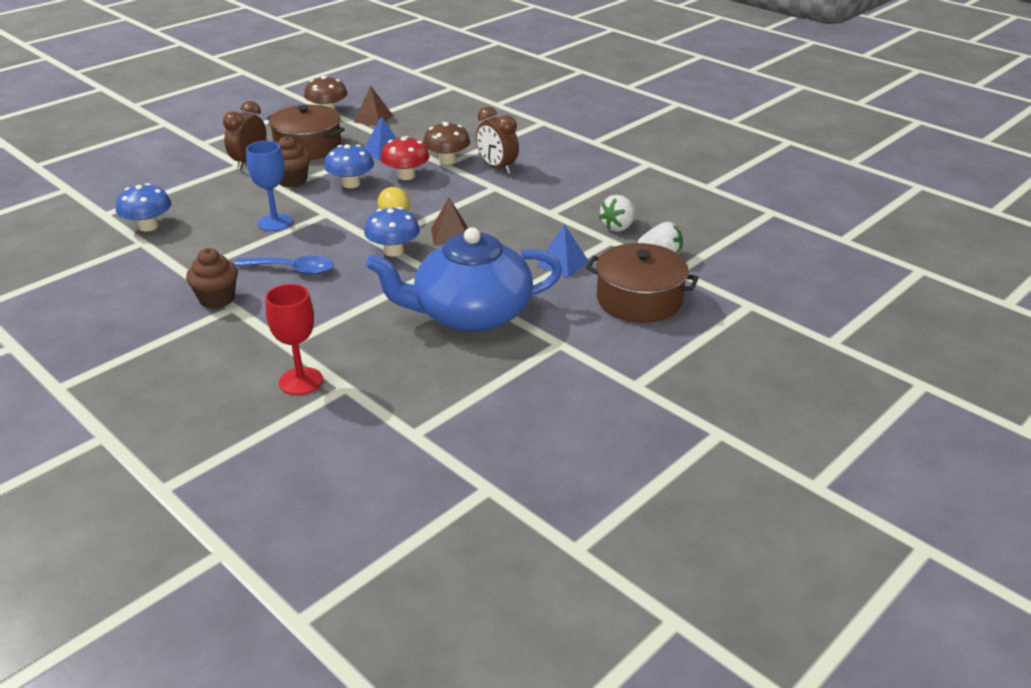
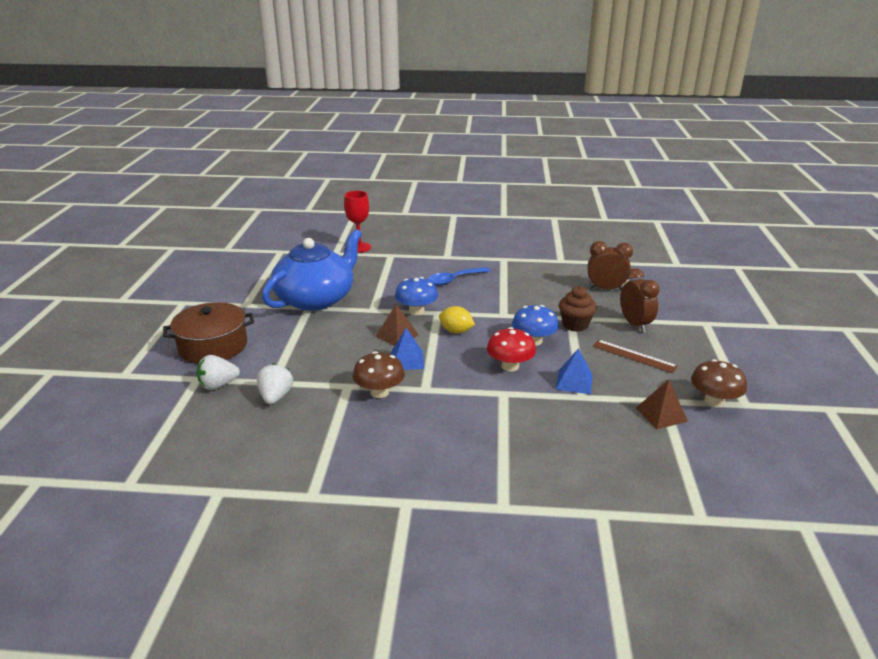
camera: 140 degrees right, 5 degrees down
blue mushroom [116,183,171,232] -> none
brown cupcake [186,248,238,309] -> none
blue goblet [246,141,293,231] -> none
brown pot [267,105,345,160] -> brown ruler [593,340,678,373]
brown mushroom [423,122,470,165] -> brown mushroom moved to [353,351,405,398]
brown clock [476,107,519,174] -> brown clock moved to [588,241,633,290]
blue pyramid [537,224,589,278] -> blue pyramid moved to [391,328,424,370]

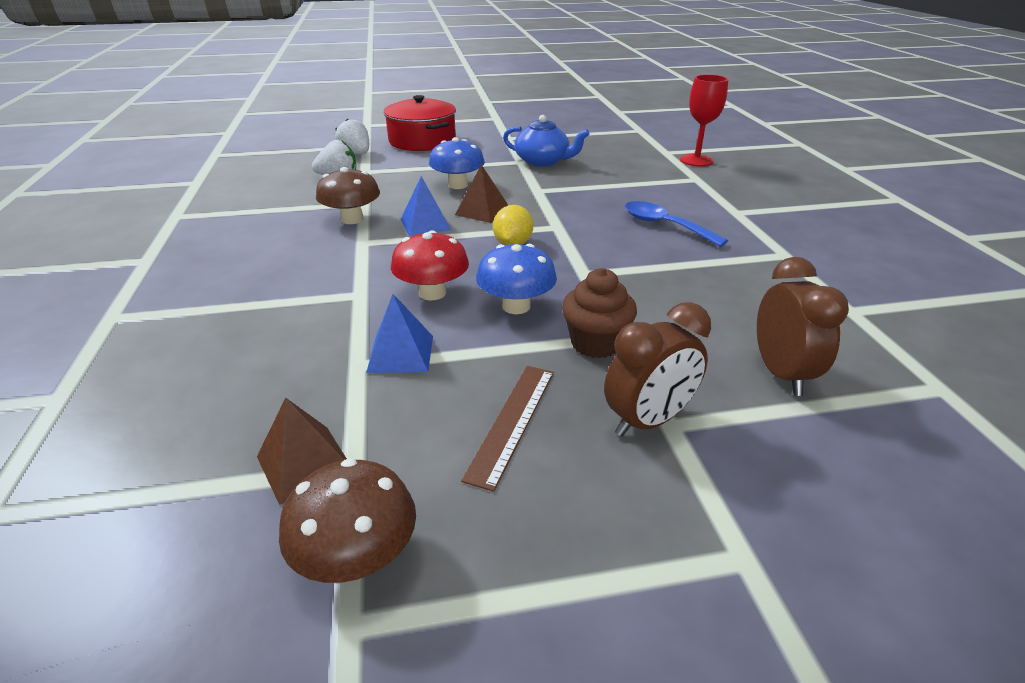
camera: 75 degrees right, 5 degrees up
brown pot [163,302,254,364] -> red pot [383,95,456,151]
blue teapot [262,229,362,311] -> blue teapot [503,115,590,167], size x0.56
blue mushroom [395,277,438,315] -> blue mushroom moved to [429,137,485,189]

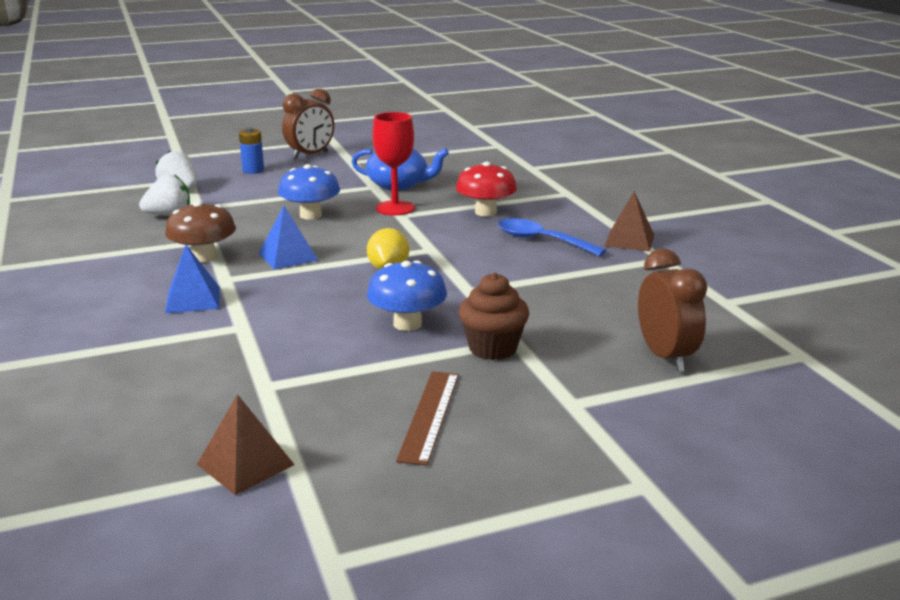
camera: 10 degrees left, 10 degrees down
brown mushroom [279,458,416,583] -> none
blue pyramid [366,294,433,373] -> blue pyramid moved to [165,245,220,313]
red pot [383,95,456,151] -> blue battery [239,127,264,174]
red mushroom [391,230,469,300] -> red mushroom moved to [456,162,517,217]
brown pyramid [455,164,508,223] -> brown pyramid moved to [605,191,654,252]
brown clock [604,302,711,437] -> brown clock moved to [282,89,334,159]
red goblet [680,75,728,166] -> red goblet moved to [372,112,415,215]

